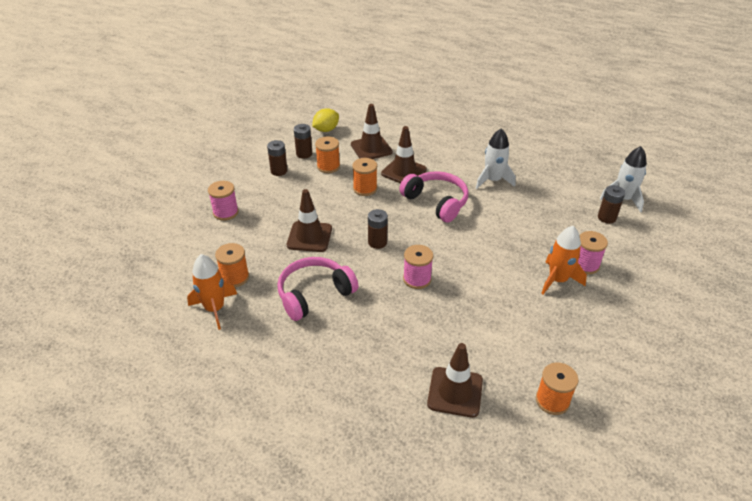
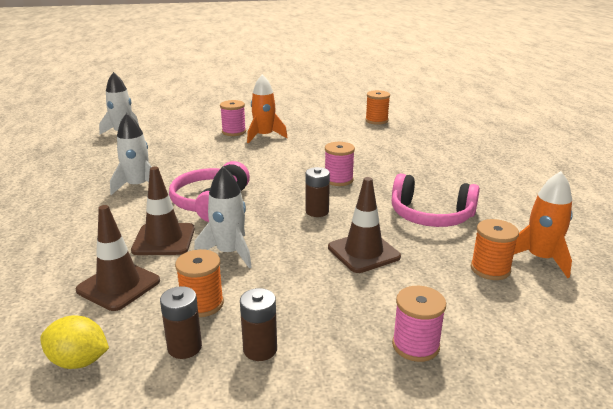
camera: 125 degrees left, 15 degrees down
orange spool [352,158,377,196] -> white rocket [194,167,252,268]
brown traffic cone [427,343,483,418] -> none
brown battery [598,185,625,224] -> none

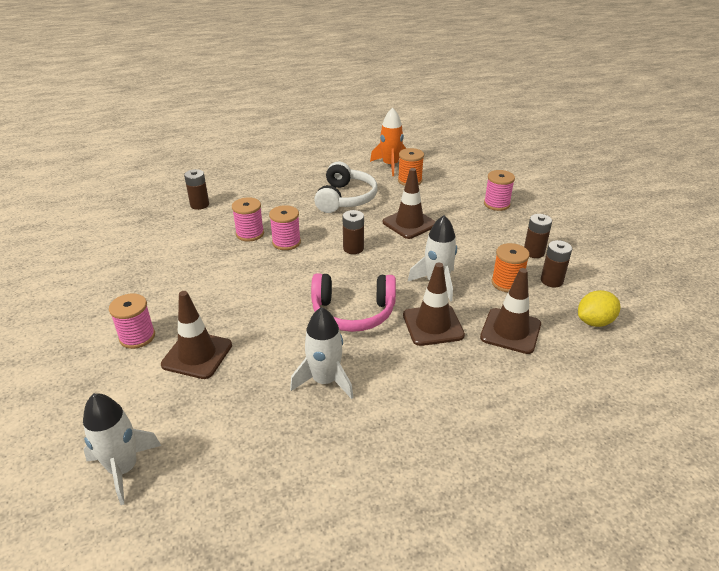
camera: 100 degrees left, 10 degrees up
yellow lemon [40,315,109,369] -> yellow lemon turned 60 degrees clockwise [578,290,620,327]
orange rocket [247,74,288,143] -> none
orange spool [365,90,390,125] -> none
pink headphones [392,174,480,227] -> white headphones [314,162,378,213]
none -> brown traffic cone [161,291,232,379]
none -> brown battery [184,169,209,210]
none -> pink spool [232,197,264,241]

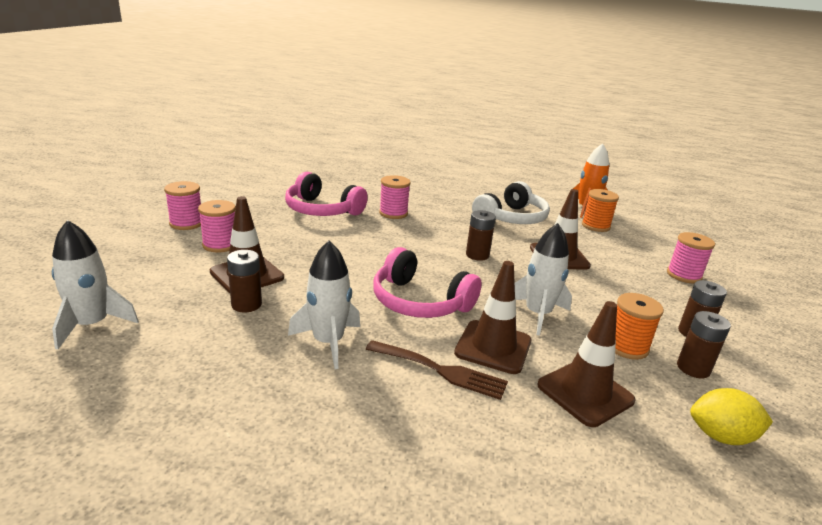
camera: 30 degrees right, 10 degrees down
brown battery [184,169,209,210] -> brown battery moved to [227,250,262,312]
pink spool [269,205,301,250] -> pink spool moved to [164,181,201,230]
none -> pink headphones [285,172,368,216]
none -> brown fork [366,340,508,400]

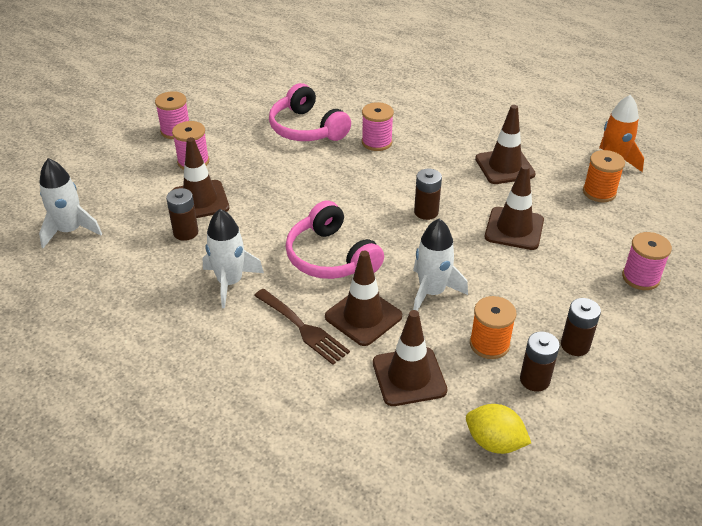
camera: 25 degrees right, 15 degrees up
white headphones [472,181,550,224] -> brown traffic cone [475,105,536,184]

